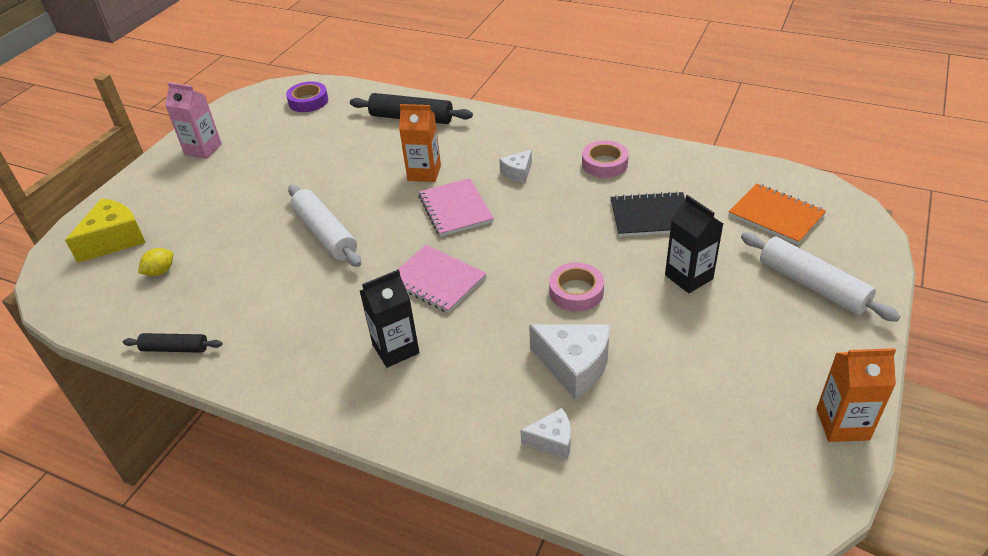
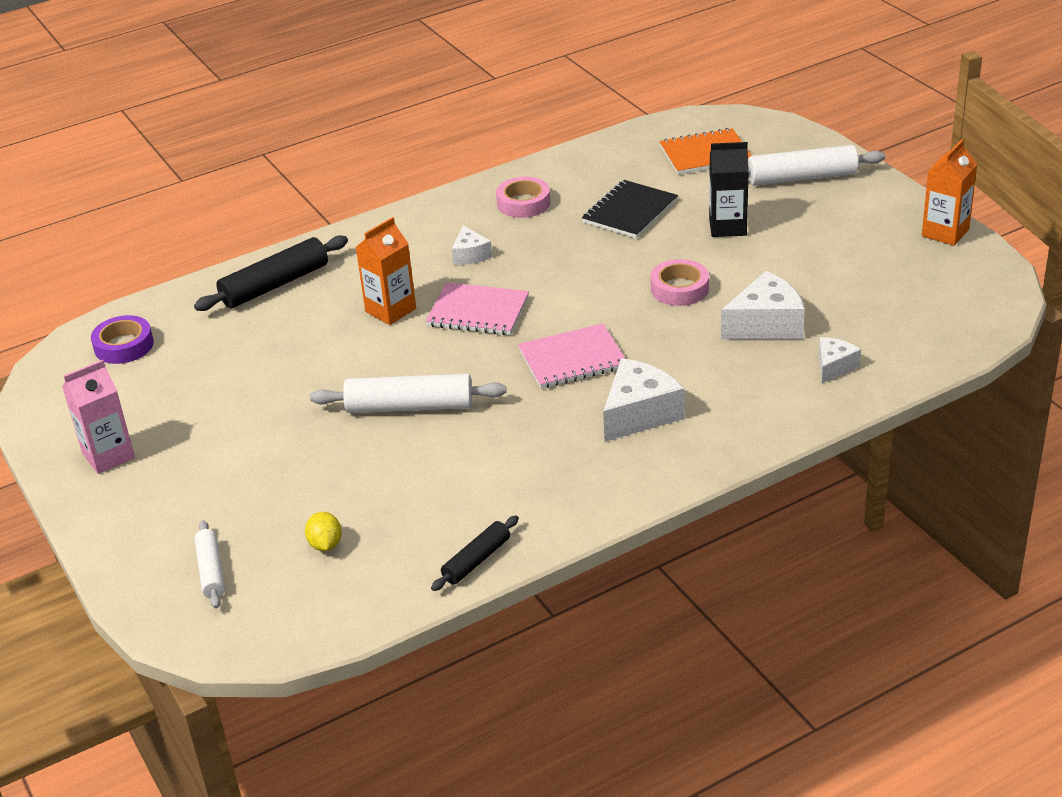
camera: 55 degrees left, 5 degrees down
yellow cheese [65,198,146,263] -> white rolling pin [194,520,225,609]
black carton [360,270,420,368] -> white cheese [603,358,684,442]

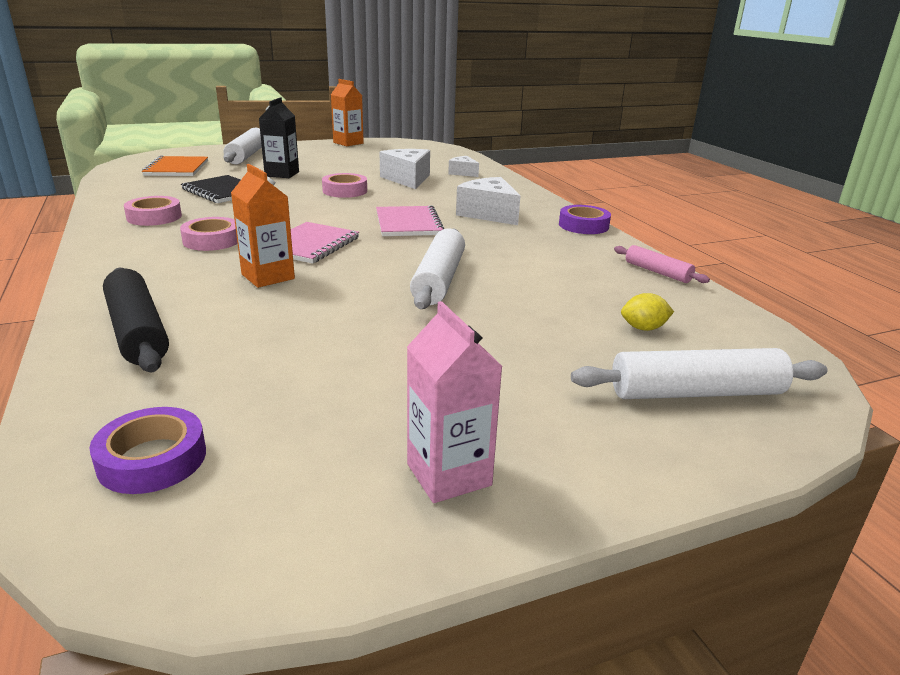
camera: 85 degrees left, 10 degrees down
white rolling pin [194,520,225,609] -> white rolling pin [571,348,828,399], size x1.72
black rolling pin [431,515,519,591] -> pink rolling pin [614,245,710,283]
white cheese [452,225,492,265] -> pink tape [180,217,238,251]
none -> purple tape [559,205,611,234]

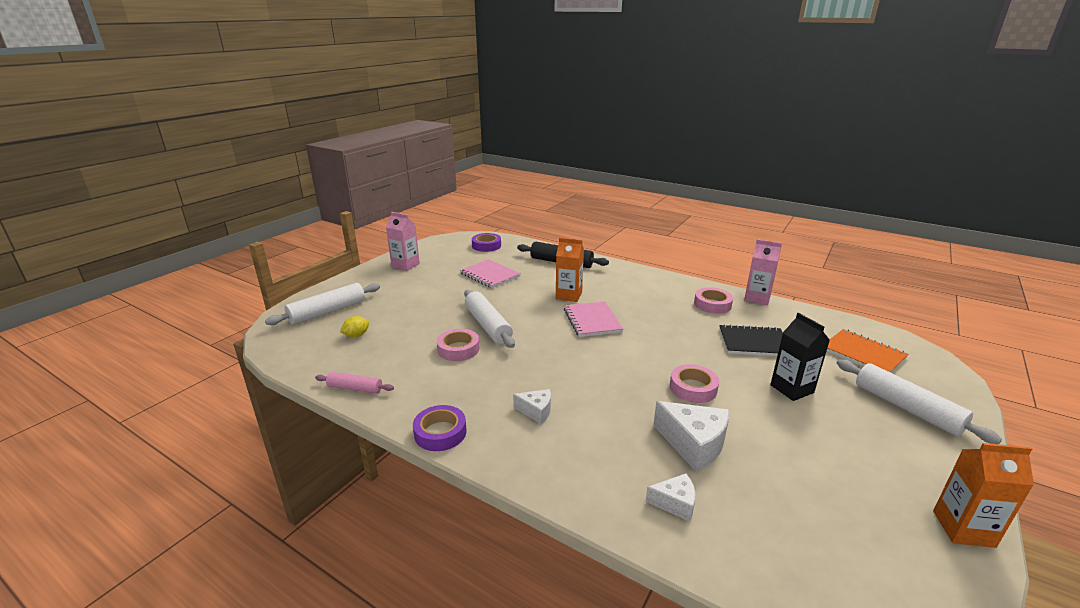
camera: 145 degrees right, 0 degrees up
pink tape [180,217,238,251] -> pink tape moved to [437,329,479,361]
pink notebook [376,205,444,236] -> pink notebook moved to [460,259,521,288]
white cheese [456,177,520,225] -> white cheese [513,389,551,424], size x0.57
none -> pink carton [744,239,782,305]

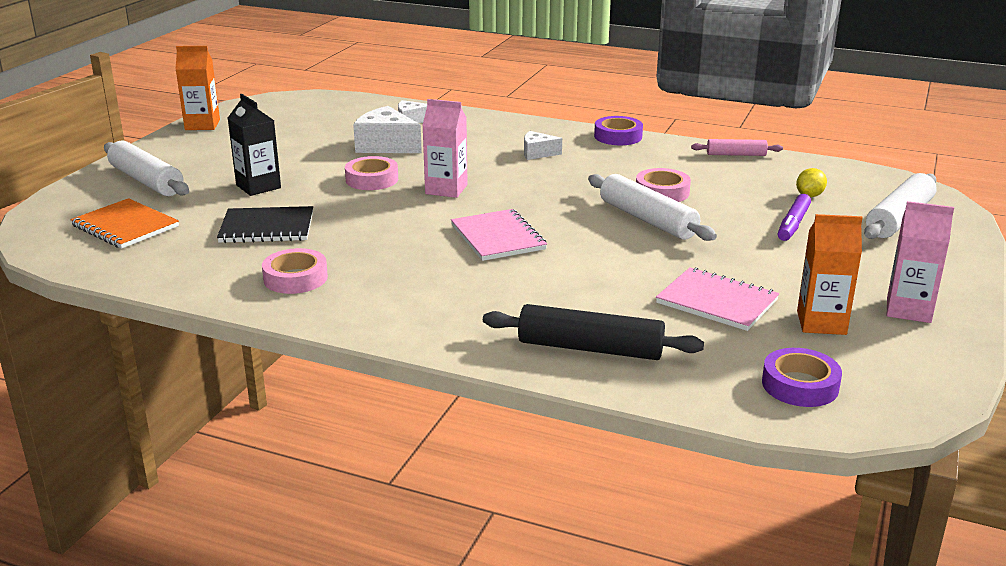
camera: 170 degrees right, 0 degrees up
orange carton [556,238,584,302] -> orange carton moved to [797,214,863,335]
pink carton [744,239,782,305] -> pink carton moved to [422,99,468,198]
none -> purple marker [778,194,811,241]

